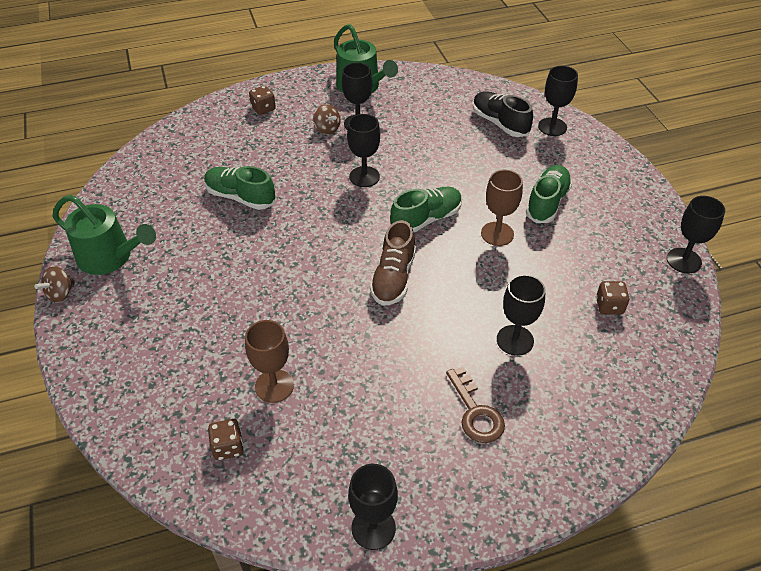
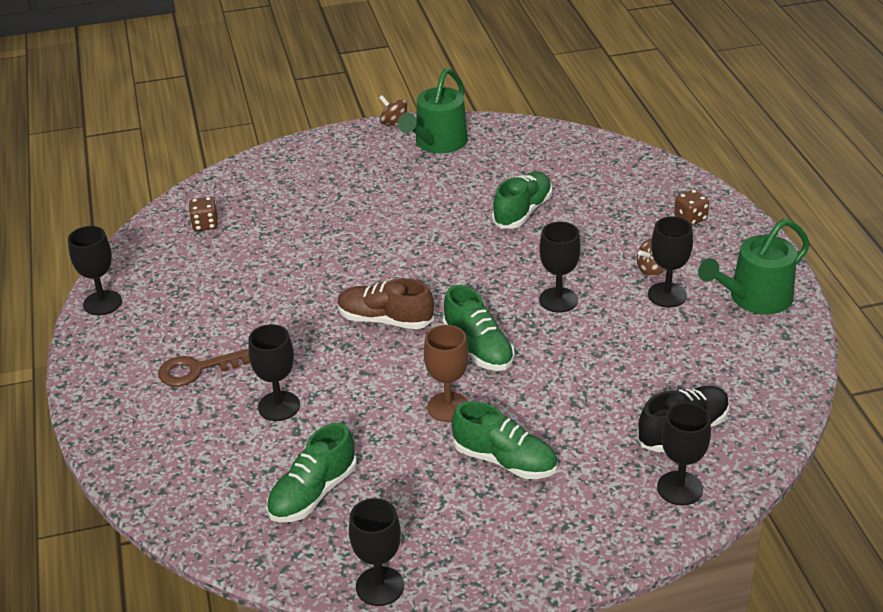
camera: 95 degrees right, 10 degrees down
brown goblet [245,320,294,403] -> none
brown dice [596,281,630,315] -> green shoe [267,423,357,522]

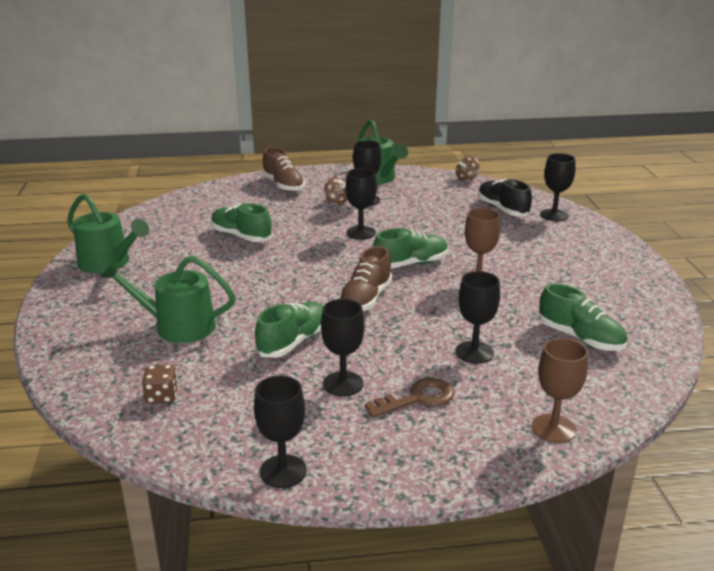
camera: 85 degrees left, 10 degrees down
brown key [158,349,250,387] -> brown key turned 105 degrees counterclockwise [365,378,455,418]
black goblet [349,498,404,606] -> black goblet moved to [321,299,364,396]
brown spinning top [379,95,407,127] -> brown spinning top moved to [456,156,480,181]
green shoe [451,401,558,479] -> green shoe moved to [255,302,323,358]
brown dice [674,189,709,225] -> brown shoe [262,147,305,192]
none -> green watering can [101,256,235,343]
none -> brown goblet [532,338,588,443]

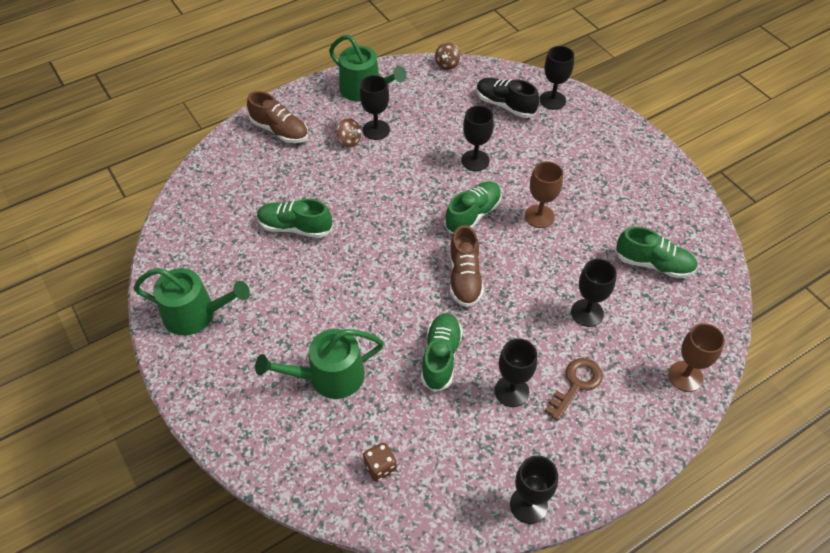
camera: 25 degrees left, 25 degrees up
black goblet [346,168,377,240] -> black goblet moved to [461,106,494,171]

